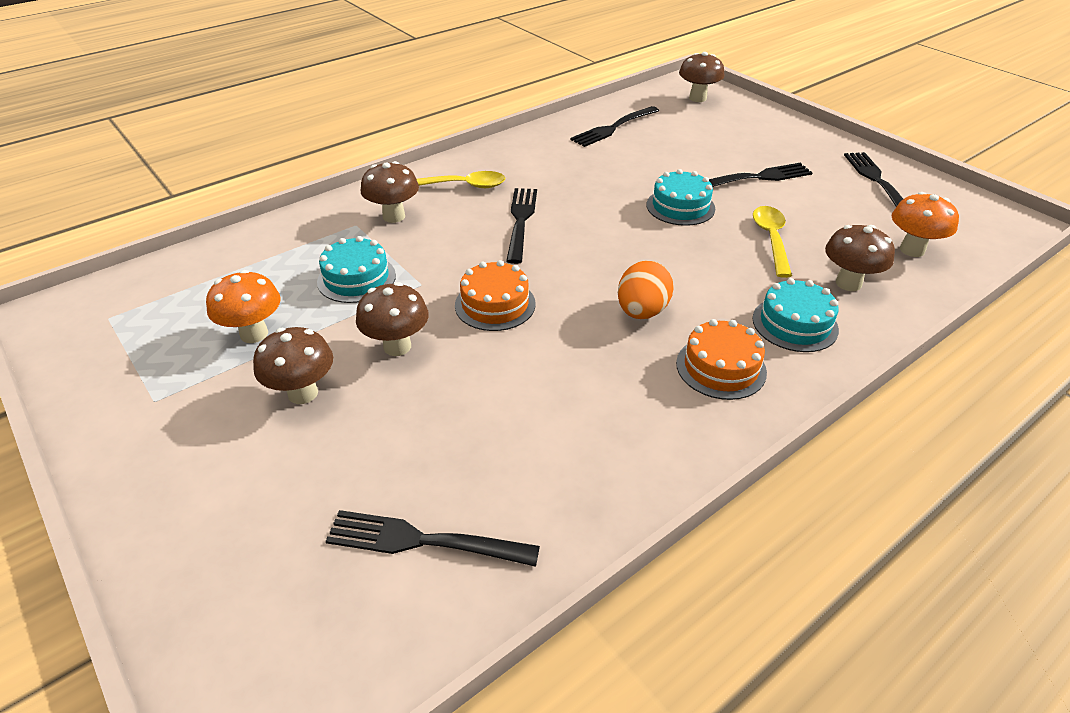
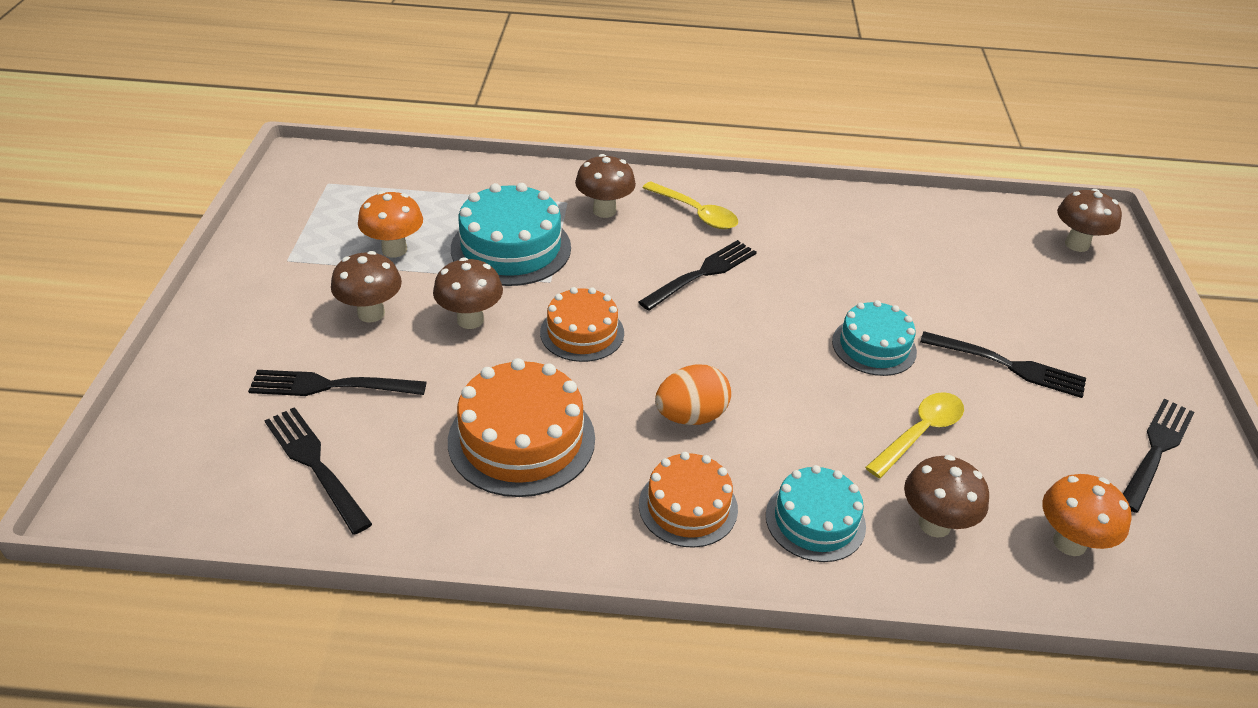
camera: 40 degrees right, 0 degrees up
turquoise cake [317,236,396,303] -> turquoise cake [451,183,571,286], size x1.56
black fork [570,106,659,147] -> black fork moved to [248,370,426,396]
none -> orange cake [448,358,595,497]

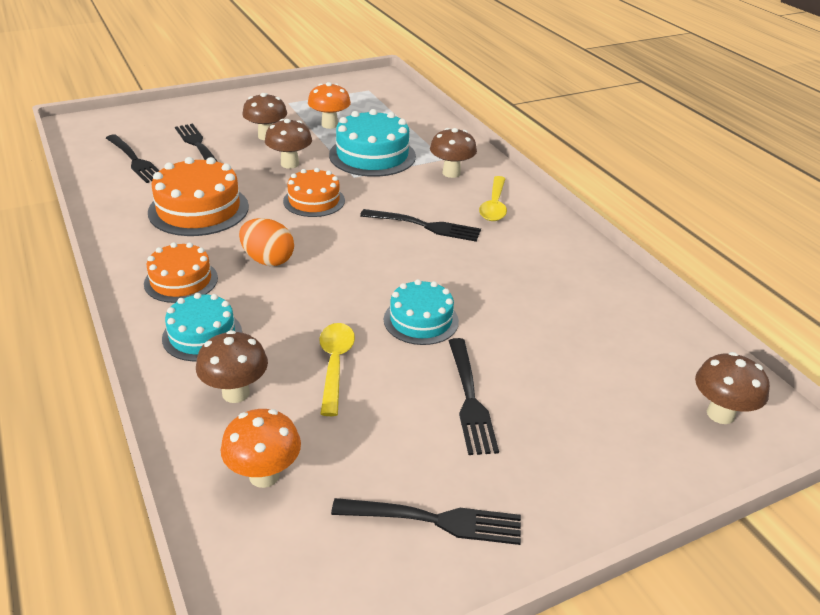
camera: 60 degrees right, 5 degrees down
black fork [264,407,372,535] -> black fork turned 120 degrees clockwise [106,134,160,183]
yellow spoon [865,392,964,478] -> yellow spoon turned 105 degrees counterclockwise [320,323,355,416]

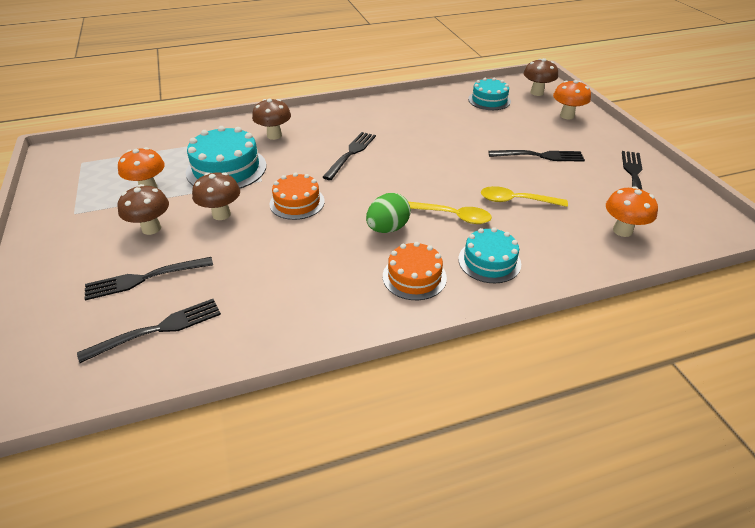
camera: 80 degrees left, 5 degrees up
orange cake [148,157,249,236] -> none
brown mushroom [196,330,268,403] -> none
orange egg [239,218,294,266] -> green egg [366,193,411,233]
turquoise cake [384,279,459,345] -> turquoise cake moved to [468,78,511,110]
yellow spoon [479,176,507,221] -> yellow spoon moved to [408,202,492,224]
none -> orange mushroom [553,80,591,119]

